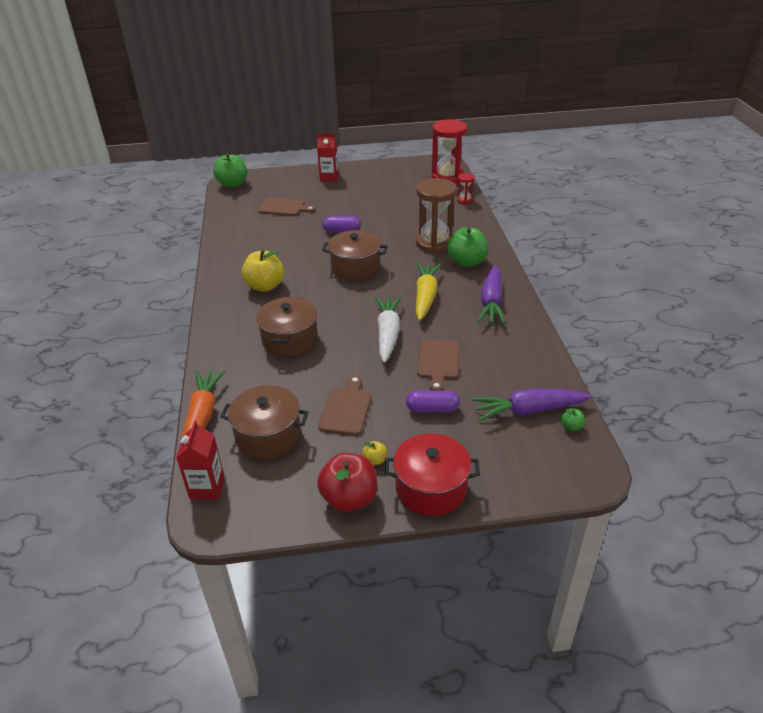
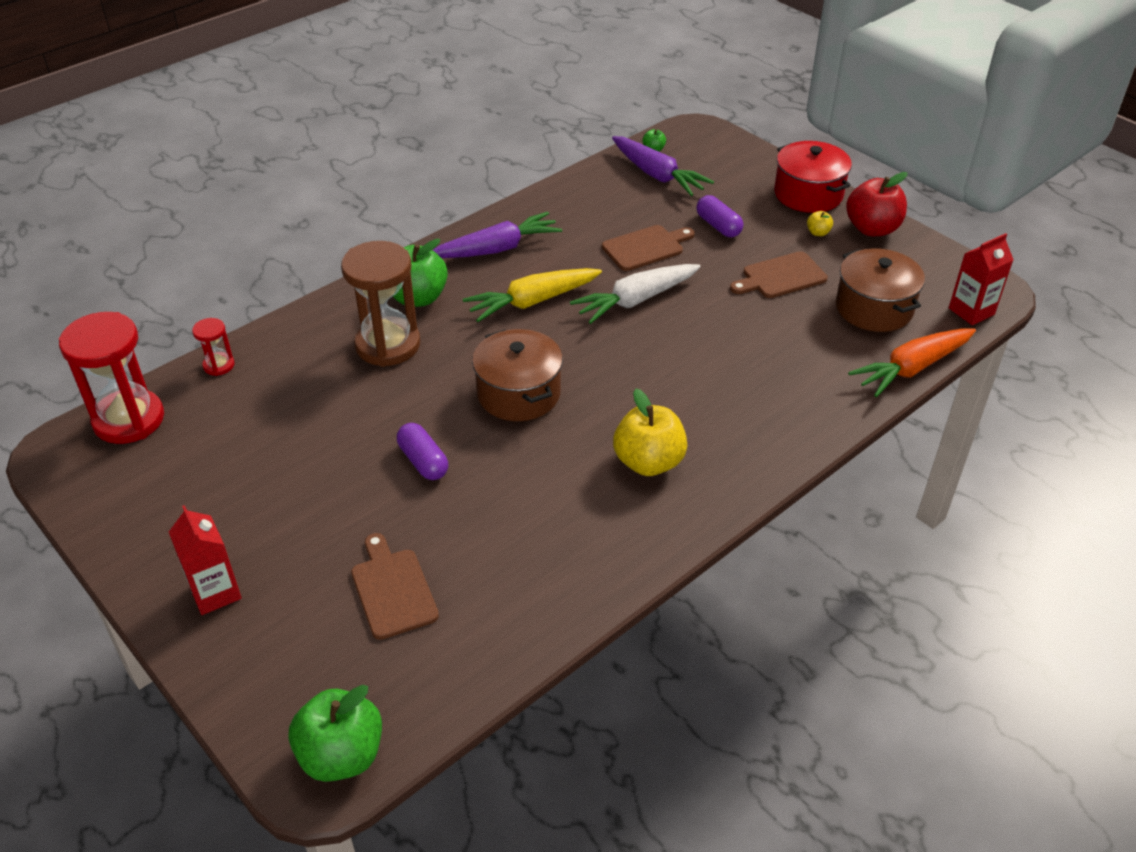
camera: 125 degrees left, 5 degrees up
brown pot [256,297,318,357] -> none

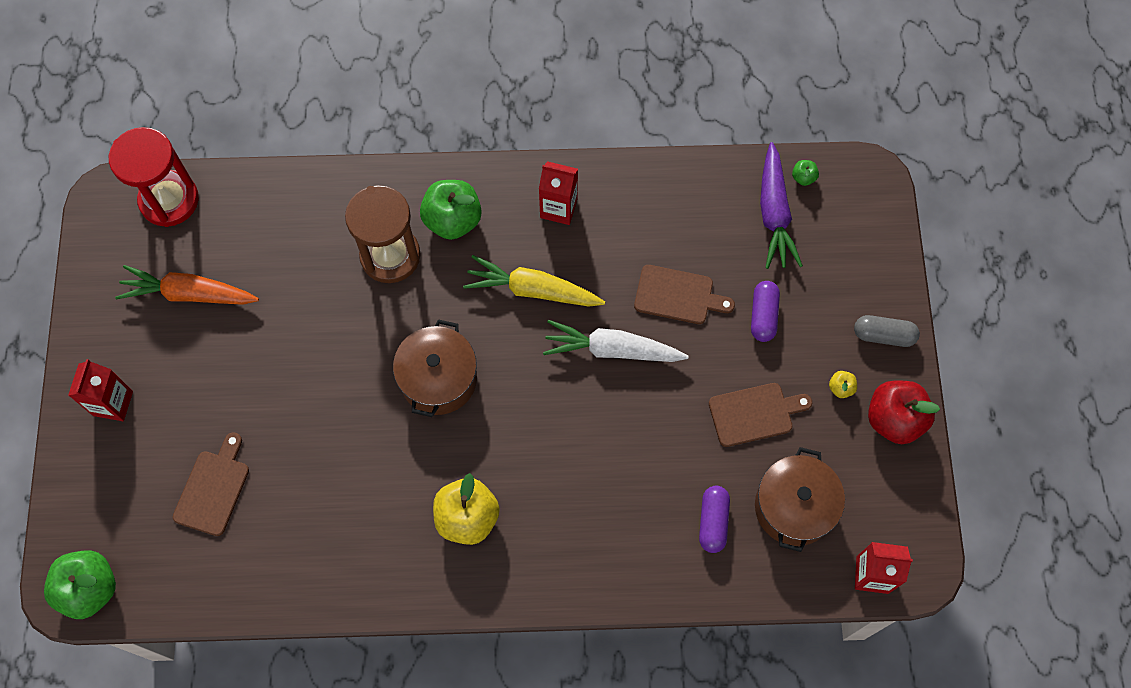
camera: 40 degrees right, 25 degrees up
red hourglass [192,318,234,376] -> none
purple capsule [397,423,448,480] -> purple capsule moved to [699,486,730,553]
purple carrot [433,212,562,258] -> red carton [539,161,578,225]
brown cutting board [730,251,828,298] -> brown cutting board turned 150 degrees clockwise [709,383,812,447]
red pot [774,141,852,213] -> grey capsule [854,315,920,347]
orange carrot [848,329,976,397] -> orange carrot moved to [115,265,259,305]

